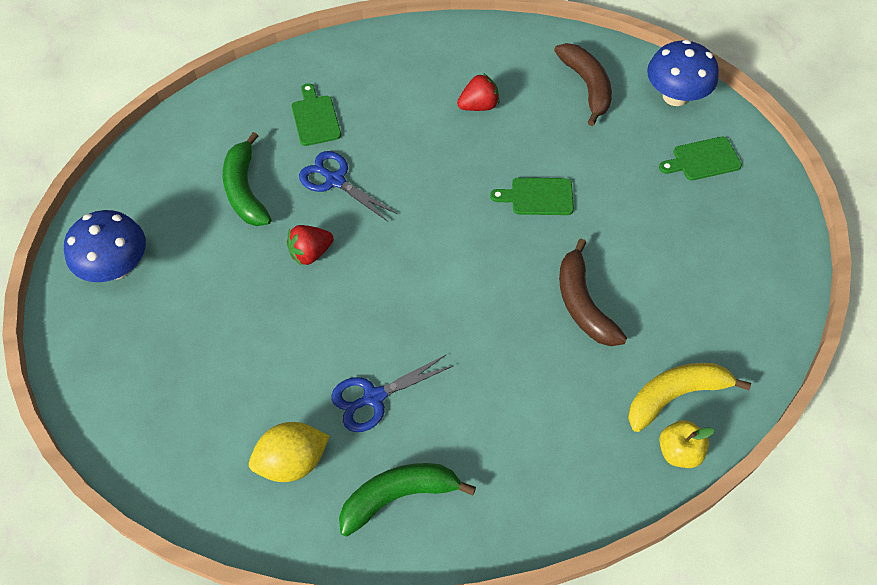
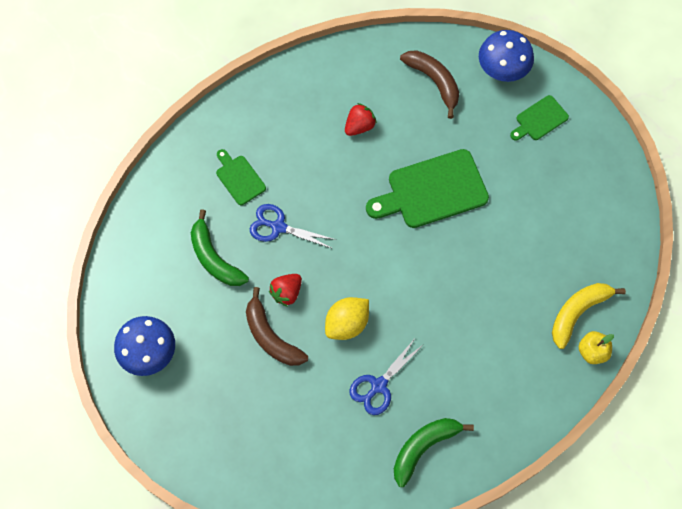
camera: 20 degrees left, 10 degrees up
yellow lemon [249,422,330,482] -> yellow lemon moved to [325,297,369,340]
green cutting board [490,178,574,215] -> green cutting board [366,149,489,228], size x1.90
brown banana [559,239,627,346] -> brown banana moved to [246,287,308,366]

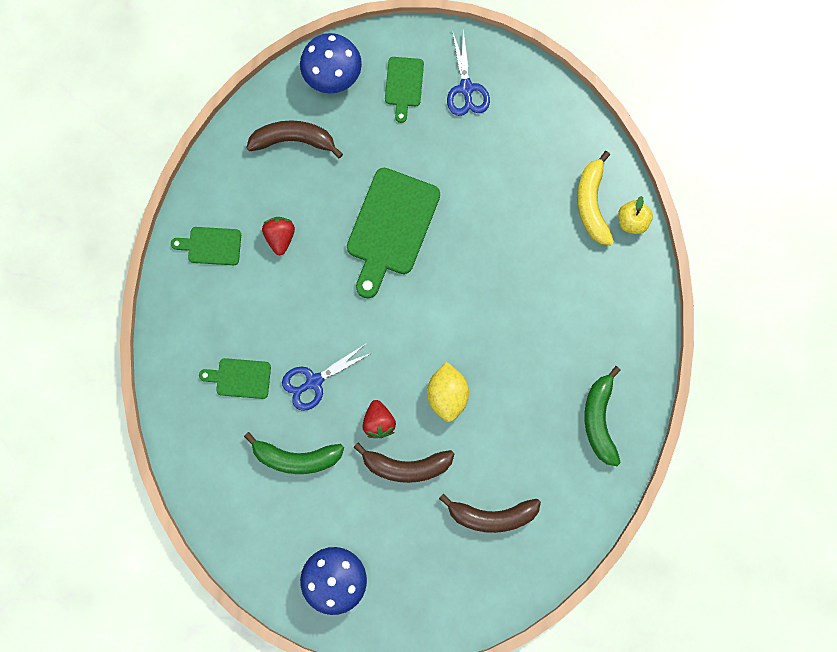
camera: 50 degrees left, 10 degrees up
blue scissors [350,337,424,415] -> blue scissors moved to [447,30,490,116]
none -> green cutting board [171,227,241,265]
none -> brown banana [439,494,541,533]

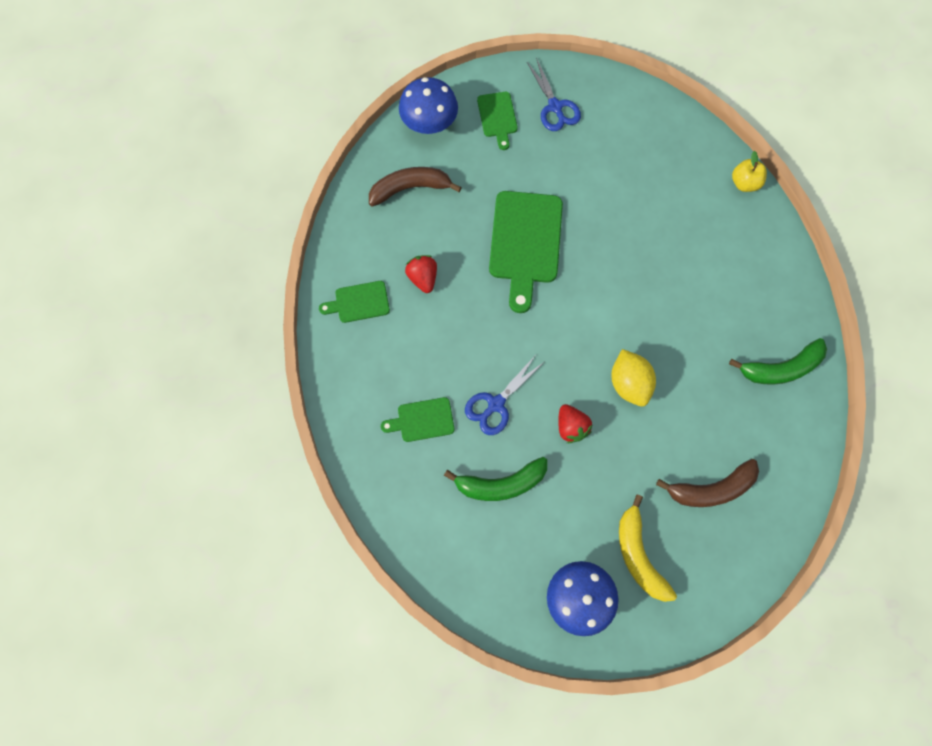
camera: 15 degrees left, 5 degrees down
brown banana [354,443,454,483] -> none
yellow banana [577,151,614,245] -> yellow banana moved to [619,494,677,602]
green banana [585,366,621,466] -> green banana turned 90 degrees counterclockwise [729,338,827,385]

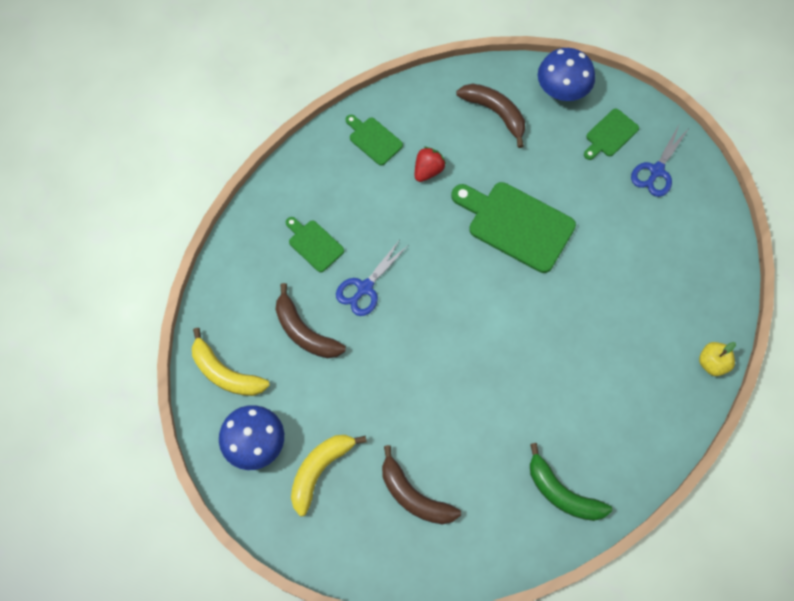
camera: 55 degrees right, 5 degrees down
green banana [444,457,547,501] -> brown banana [276,283,346,358]
blue scissors [465,356,544,435] -> blue scissors turned 60 degrees counterclockwise [336,241,408,316]
green cutting board [489,191,563,313] -> green cutting board turned 60 degrees clockwise [451,182,576,273]
red strawberry [558,404,593,443] -> none
yellow lemon [611,349,656,407] -> none
none -> yellow banana [192,328,270,396]

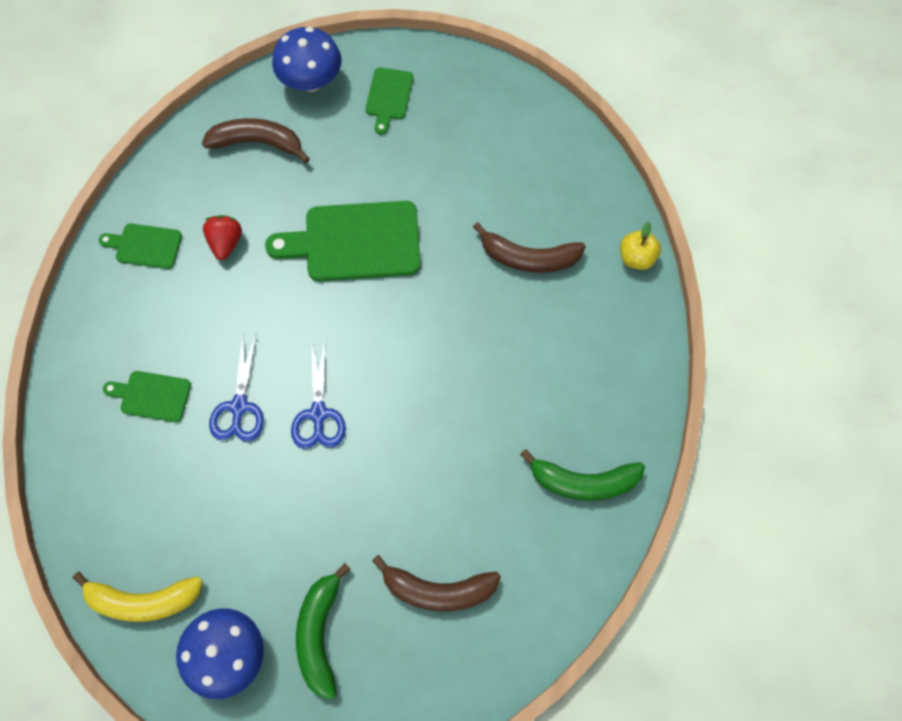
camera: 35 degrees left, 0 degrees up
brown banana [276,283,346,358] -> brown banana moved to [473,222,586,273]
yellow banana [291,435,367,517] -> green banana [296,563,350,700]
blue scissors [631,125,689,197] -> blue scissors moved to [291,342,346,449]

